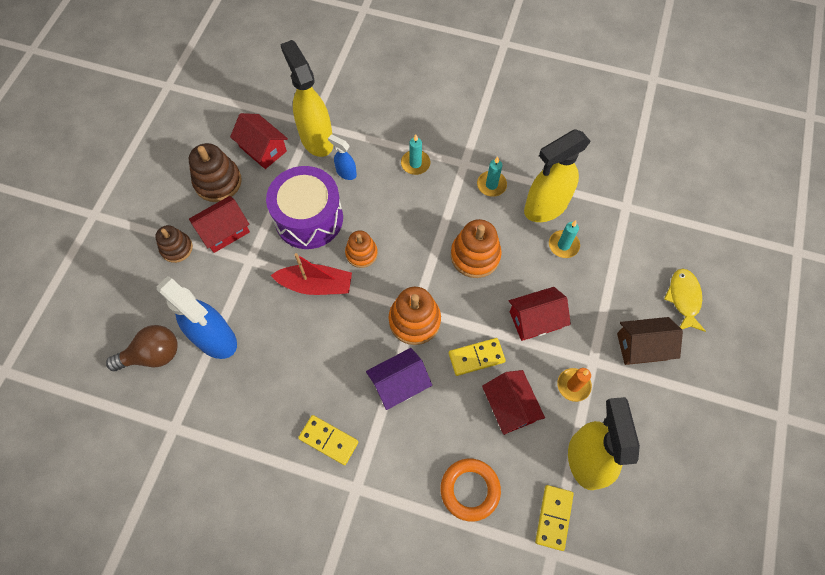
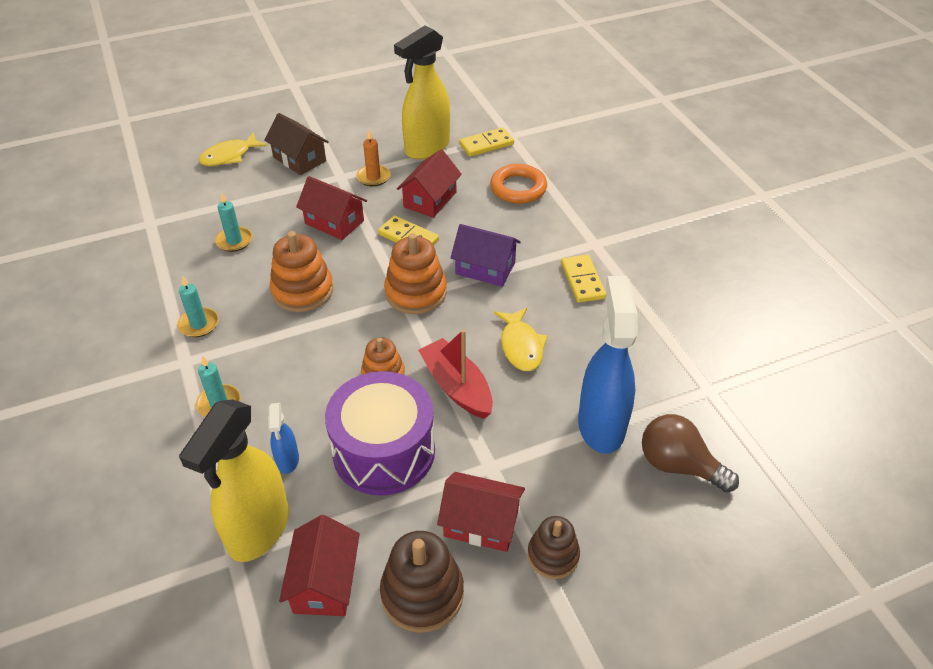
camera: 130 degrees left, 20 degrees down
yellow spray bottle [524,130,591,222] -> none
none -> yellow fish [494,307,548,371]

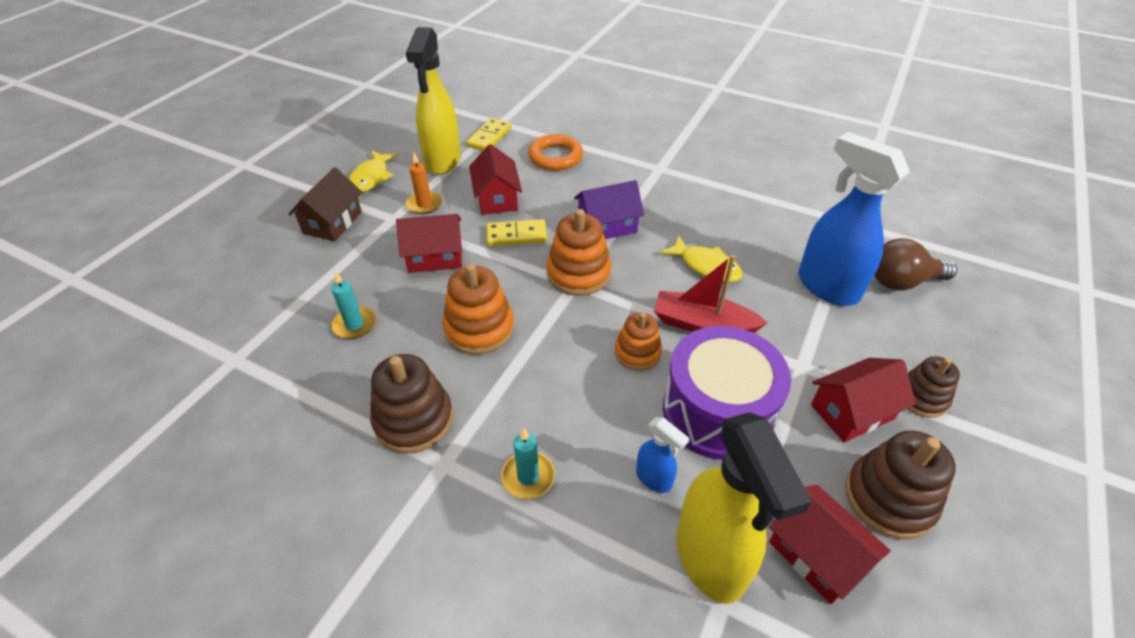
camera: 40 degrees left, 0 degrees up
turquoise candle [177,275,219,337] -> brown stacking toy [370,354,453,454]
yellow fish [199,132,268,166] -> yellow fish moved to [349,150,398,192]
brown house [264,113,329,175] -> brown house turned 75 degrees counterclockwise [288,167,362,241]
yellow domino [561,255,606,303] -> none

